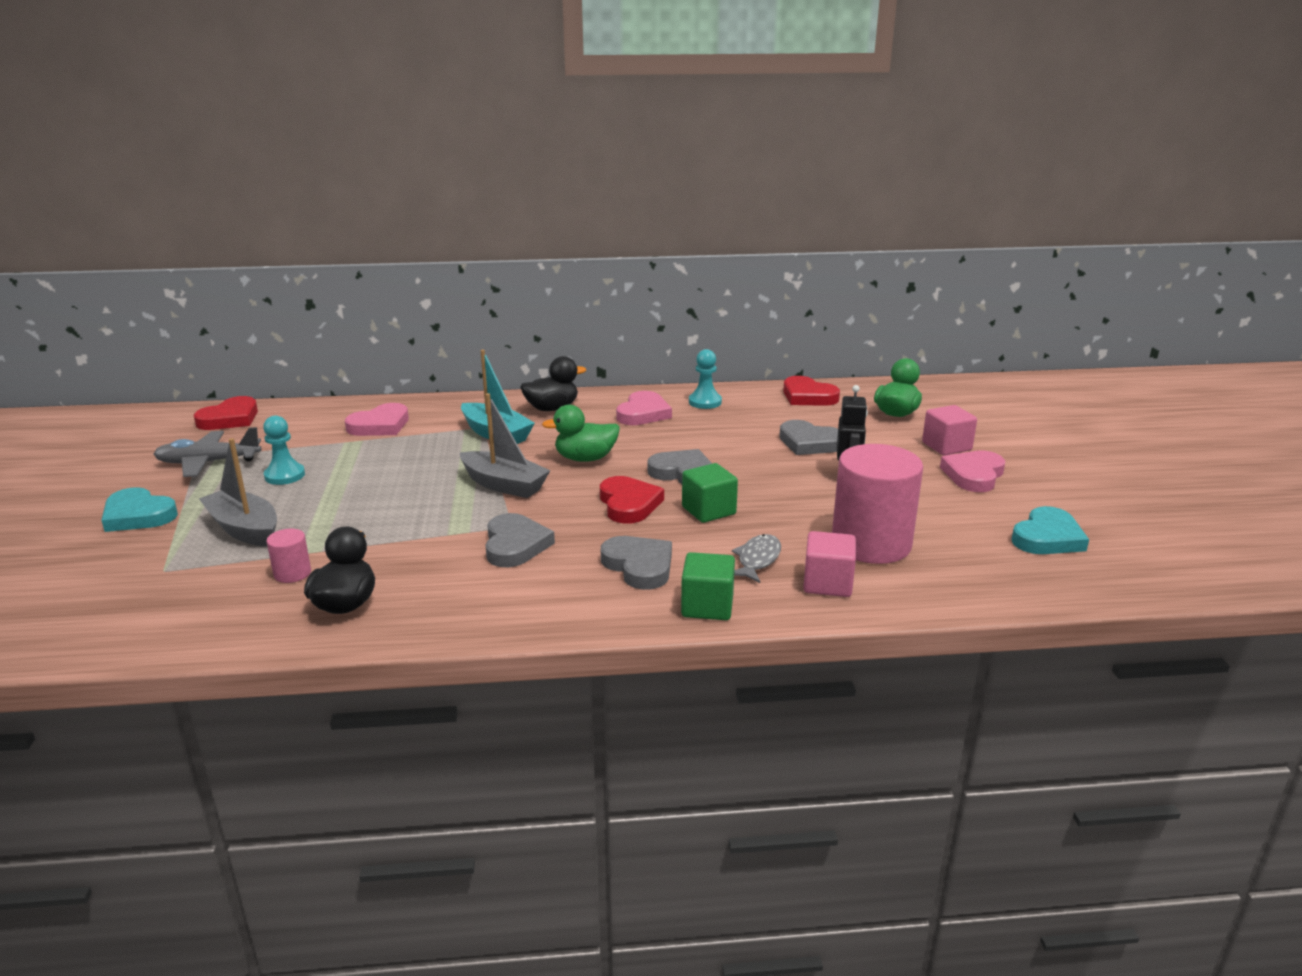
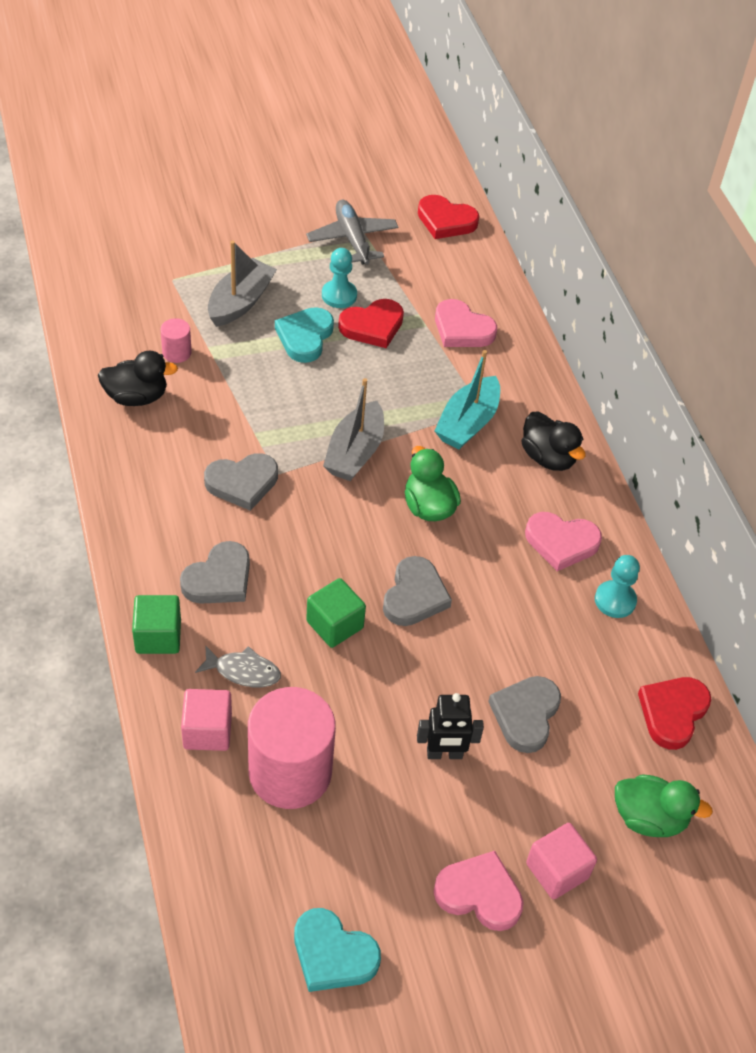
camera: 75 degrees right, 25 degrees up
turquoise heart [101,487,178,532] -> turquoise heart moved to [275,307,334,363]
red heart [600,476,664,524] -> red heart moved to [338,299,404,348]

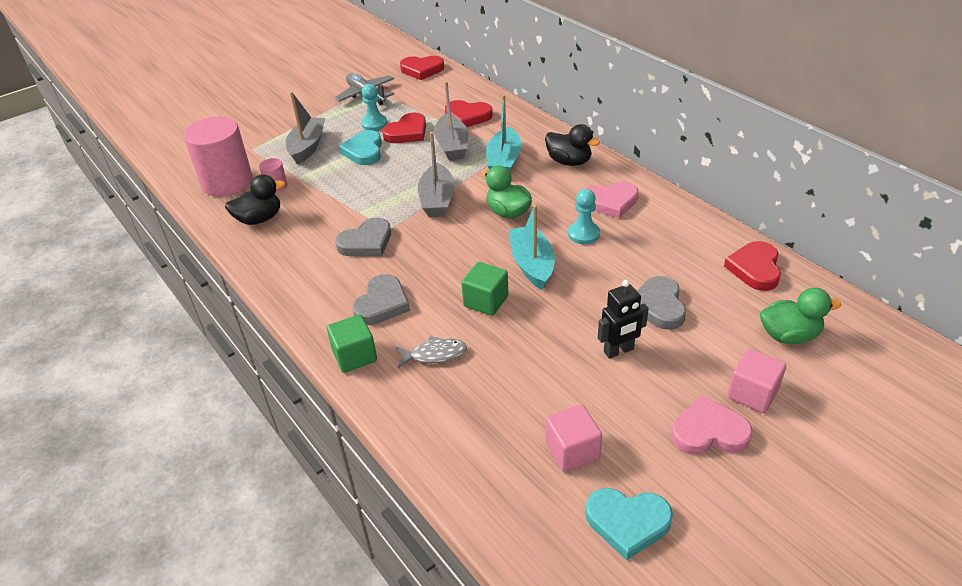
camera: 15 degrees left, 10 degrees down
pink cube [181,689,232,751] -> pink cube moved to [545,405,602,472]
pink cylinder [248,687,336,809] -> pink cylinder moved to [184,117,253,196]
grey heart [383,556,452,626] -> turquoise boat [509,205,555,290]
pink heart [435,299,497,347] -> red heart [445,100,493,127]
turquoise pawn [595,555,640,618] -> turquoise pawn moved to [568,189,600,244]
none -> grey boat [434,81,468,161]

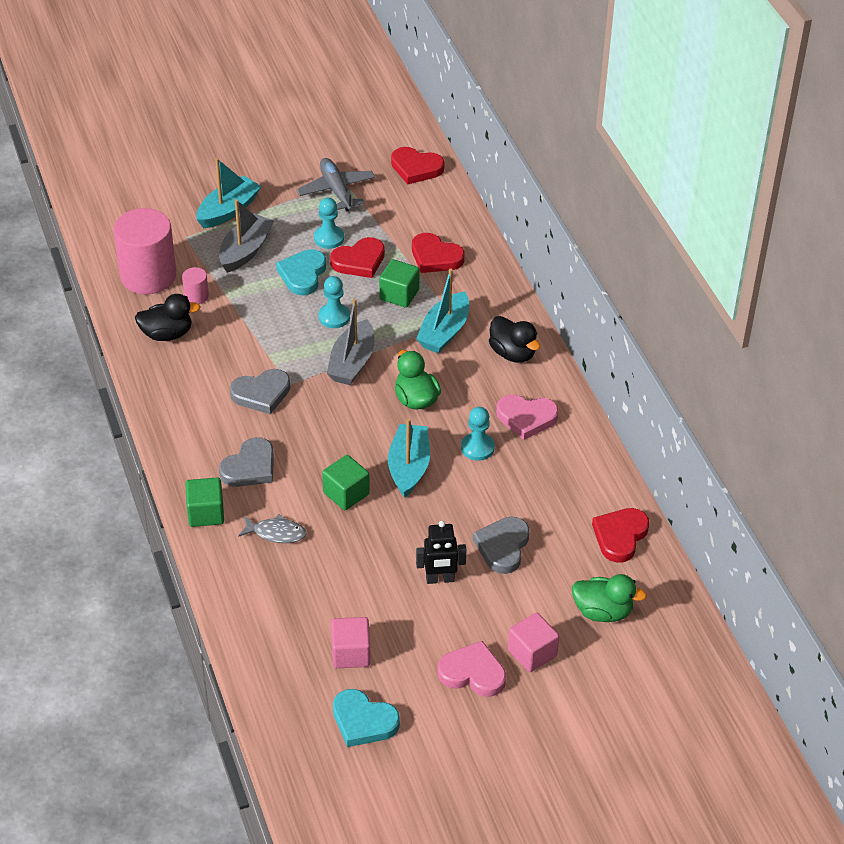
camera: 15 degrees right, 5 degrees up
grey boat [434,81,468,161] -> green cube [379,259,420,307]
none -> turquoise boat [196,158,261,228]
none -> turquoise pawn [319,276,350,328]

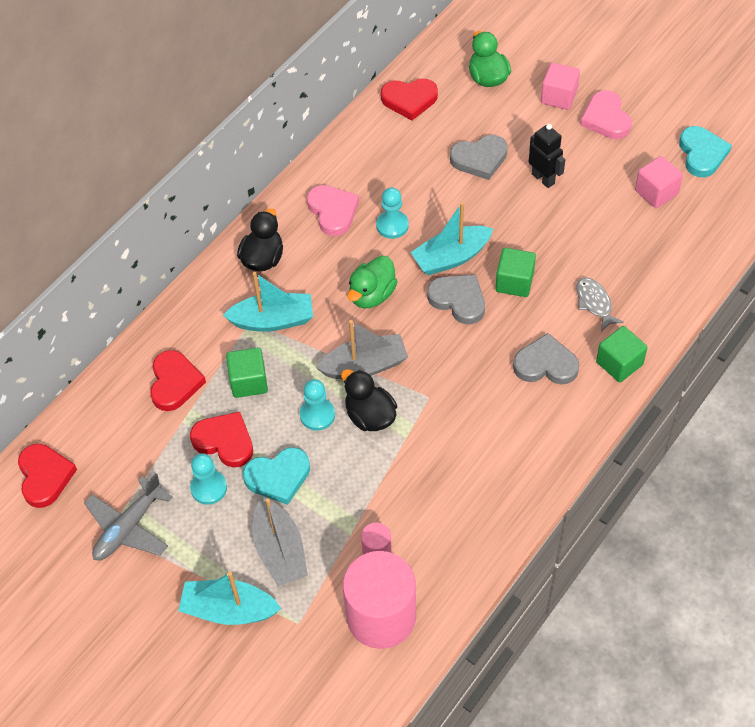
camera: 120 degrees left, 10 degrees up
black duck [135,294,201,341] -> black duck moved to [341,369,397,431]
grey boat [219,199,274,273] -> grey boat turned 105 degrees counterclockwise [252,497,308,586]
grey heart [230,369,290,414] -> grey heart moved to [427,274,485,324]

